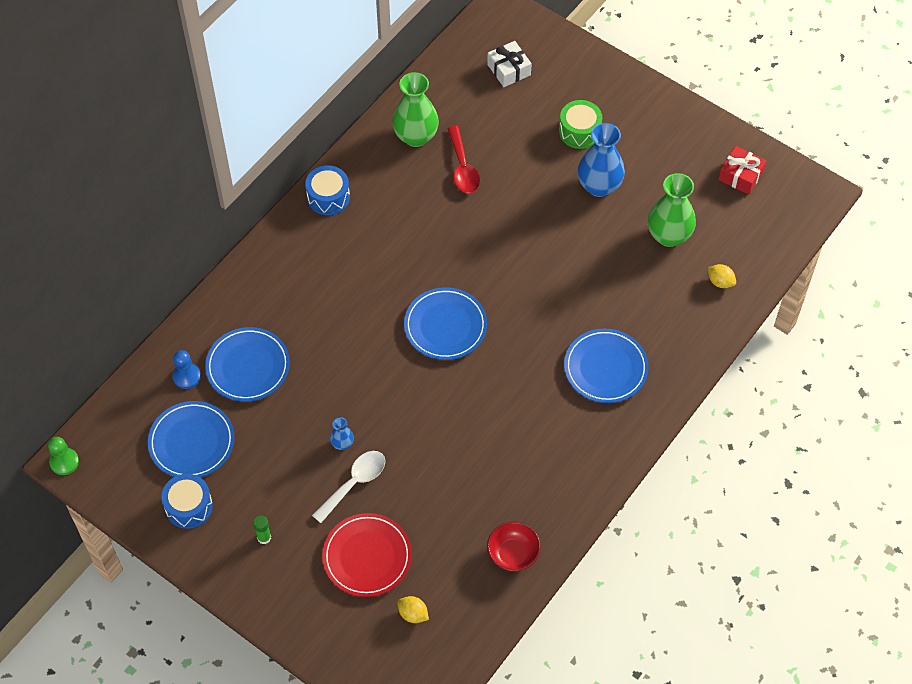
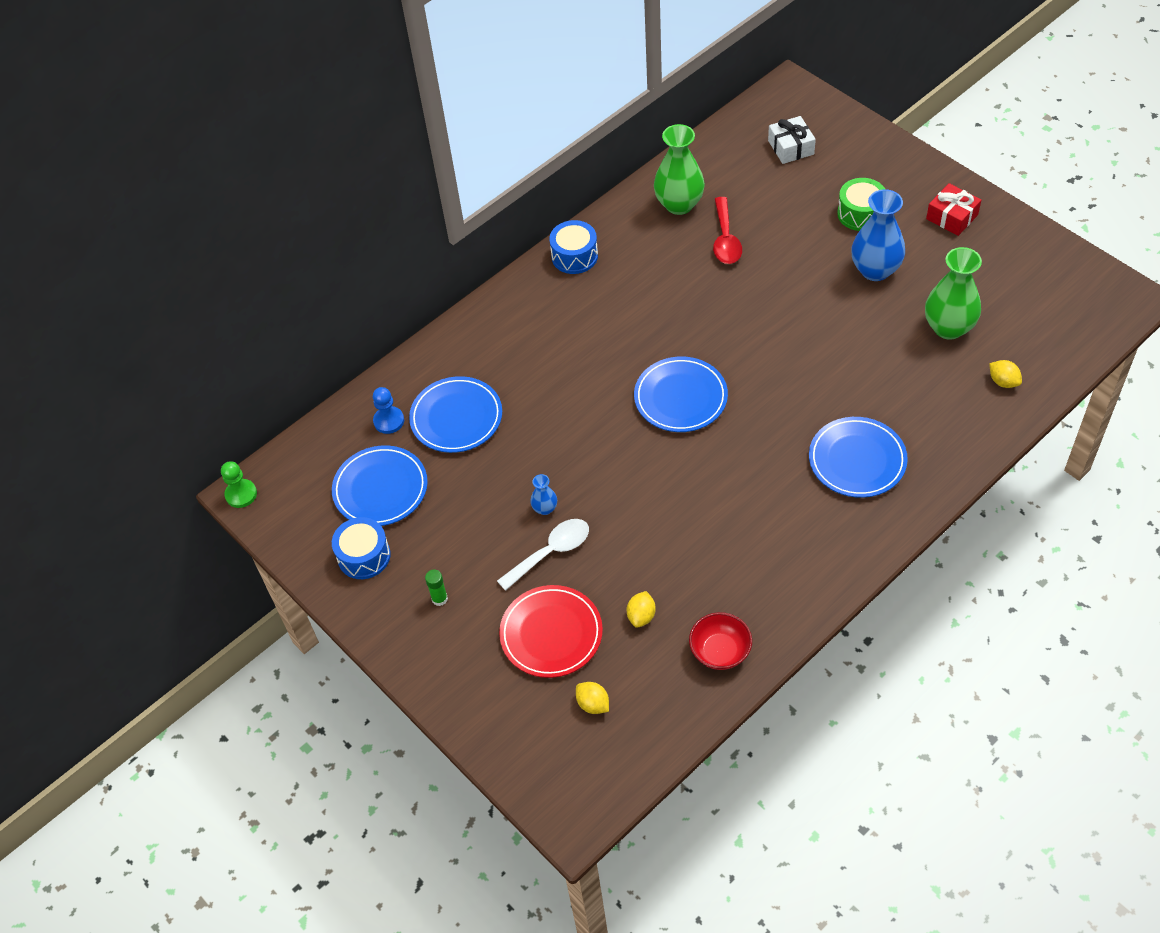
camera: 15 degrees right, 5 degrees down
red gift [718,146,766,195] -> red gift moved to [926,183,981,236]
none -> yellow lemon [627,591,656,628]

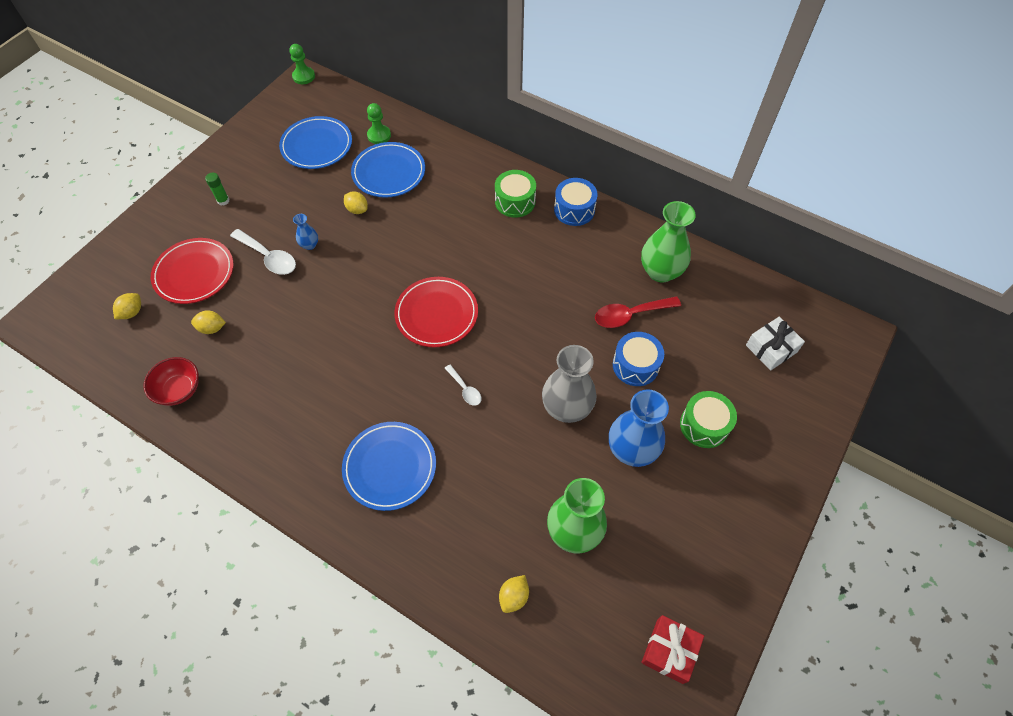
camera: 70 degrees right, 5 degrees up
blue drum [332,517,391,579] -> blue drum moved to [613,332,664,386]
blue pawn [373,387,404,434] -> green pawn [367,103,391,144]
blue plate [634,356,728,432] -> red plate [394,277,478,347]
red gift [926,183,981,236] -> red gift moved to [641,615,704,684]
none -> yellow lemon [344,191,368,214]
none -> white spoon [444,364,481,406]
none -> green drum [495,170,536,218]
none -> grey vase [542,345,597,423]

